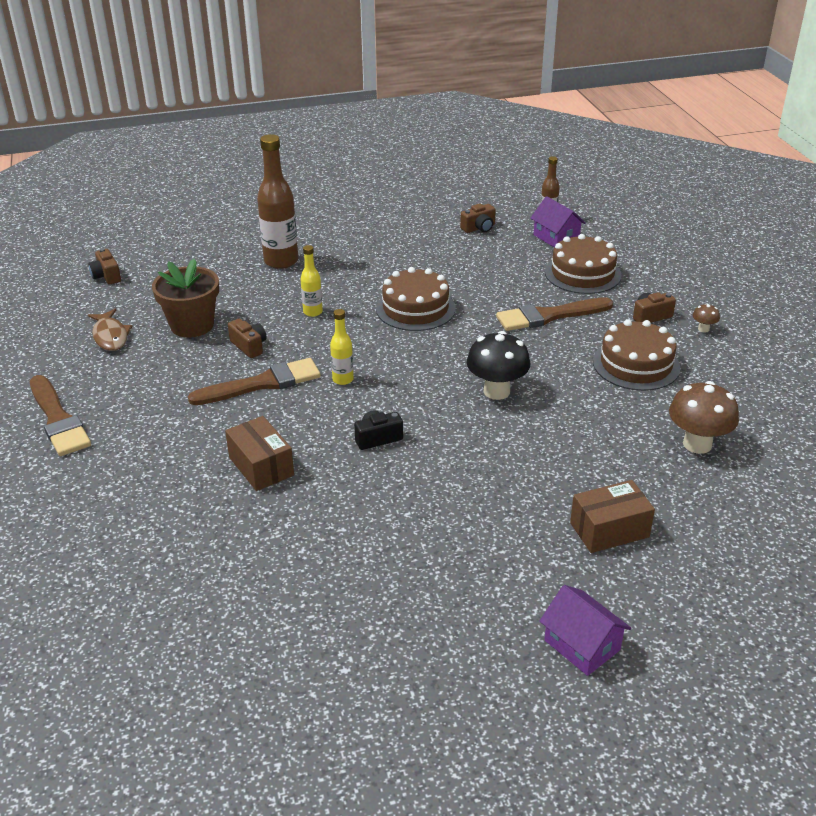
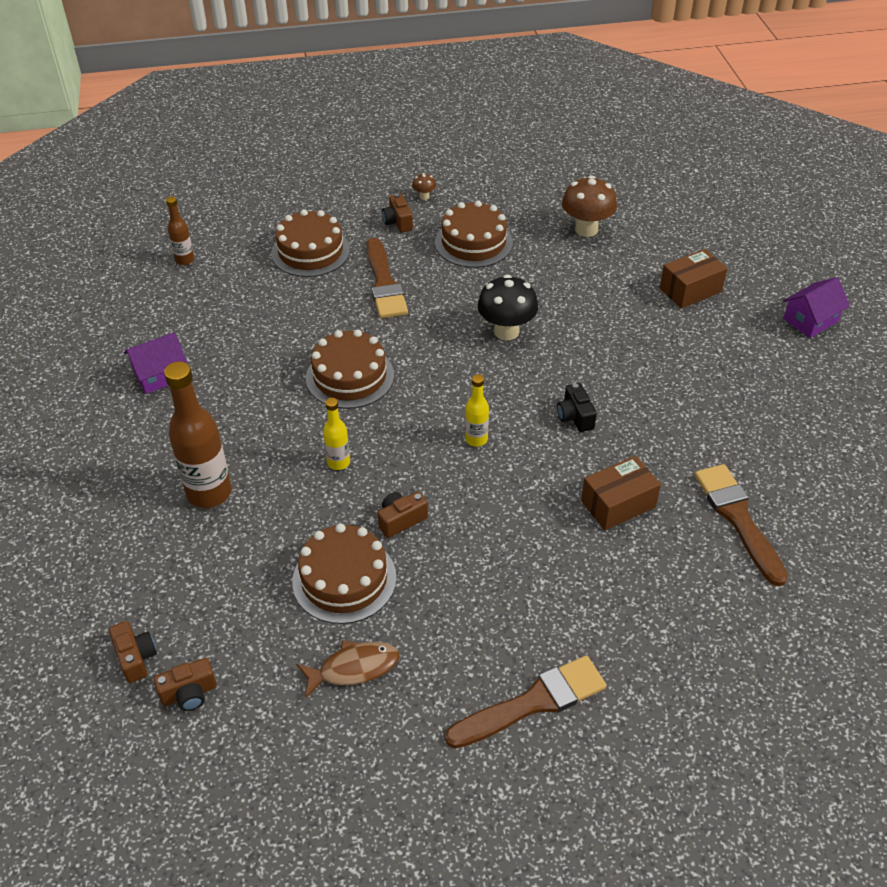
camera: 85 degrees left, 10 degrees up
brown flower pot [152,259,219,338] -> brown cake [292,523,397,624]
brown brush [188,358,321,405] -> brown brush moved to [694,464,788,587]
brown camera [460,203,496,233] -> brown camera moved to [109,621,157,683]
purple house [530,196,586,247] -> purple house moved to [124,332,188,394]
brown box [570,480,655,553] -> brown box turned 75 degrees clockwise [660,249,728,309]

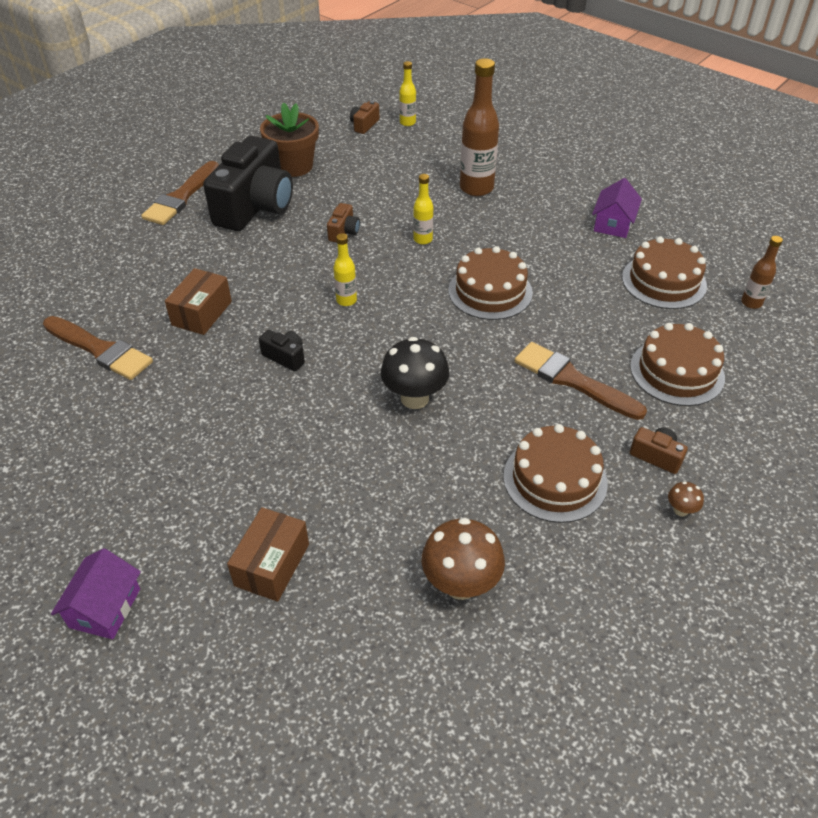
camera: 140 degrees right, 0 degrees up
brown camera [109,621,157,683] -> yellow bottle [399,61,416,126]
brown cake [292,523,397,624] -> brown cake moved to [622,236,707,309]
brown fish [296,640,399,699] -> brown flower pot [260,102,319,177]
none -> black camera [203,136,293,231]

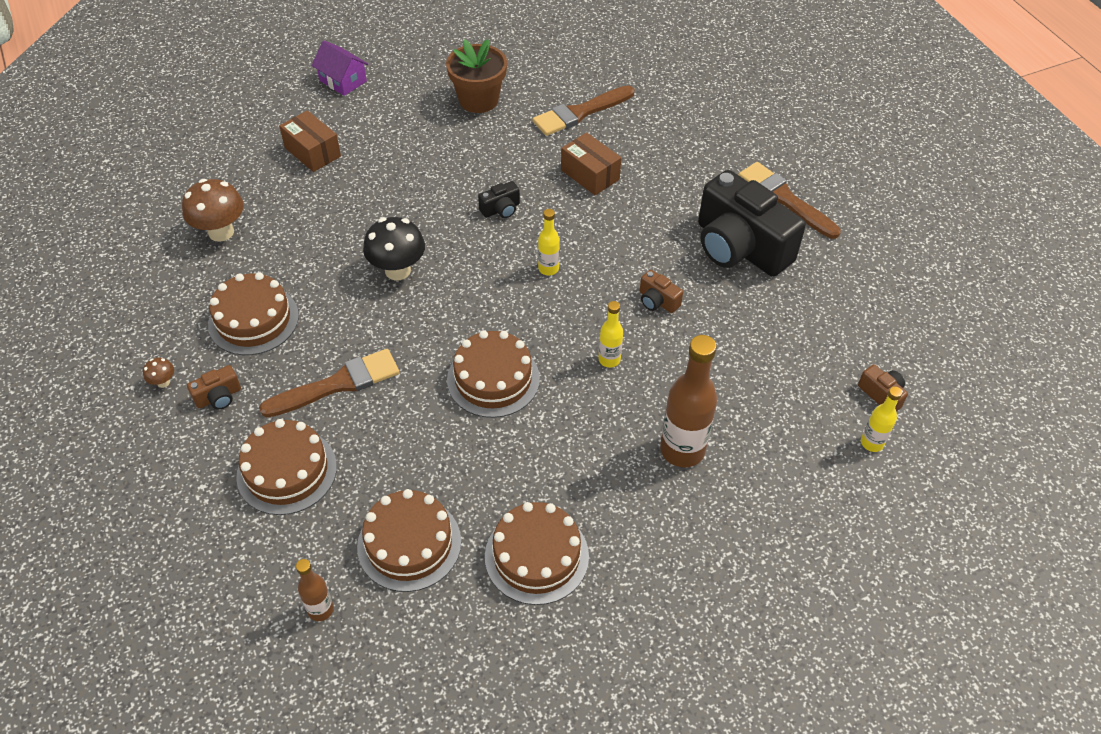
camera: 115 degrees right, 5 degrees up
brown flower pot [260,102,319,177] -> brown flower pot moved to [446,39,507,113]
purple house [592,178,642,238] -> brown cake [485,502,589,605]

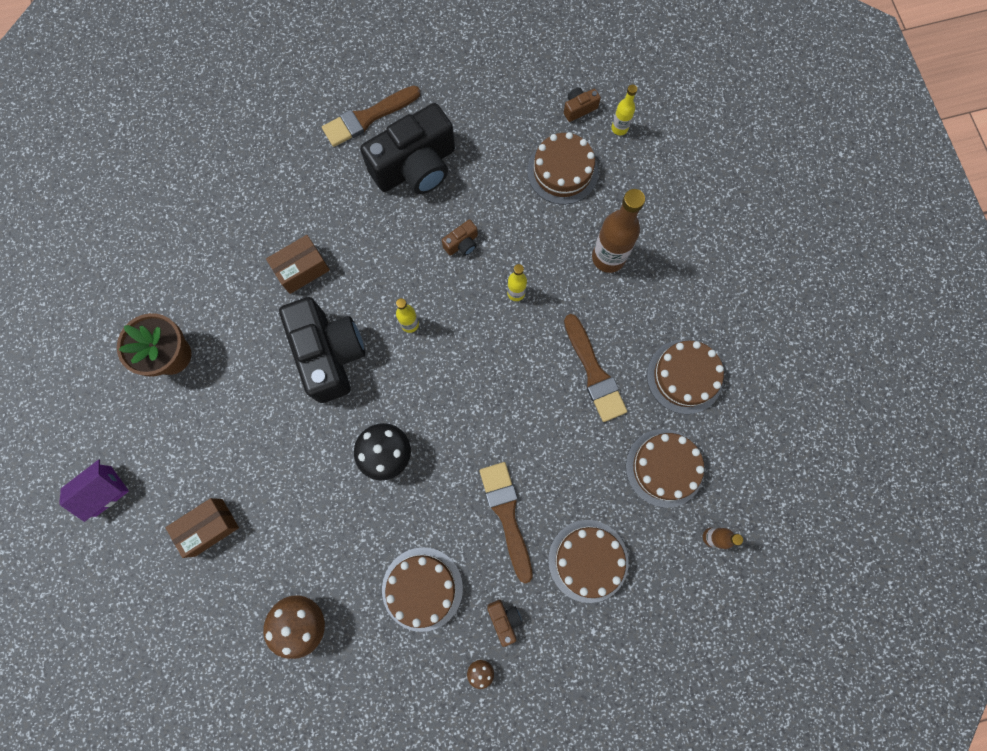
camera: 80 degrees left, 25 degrees up
brown cake [447,330,540,418] -> brown cake moved to [527,132,598,205]
black camera [478,181,520,218] -> black camera [279,297,365,403], size x2.48
brown brush [533,85,635,136] -> brown brush moved to [564,314,627,422]

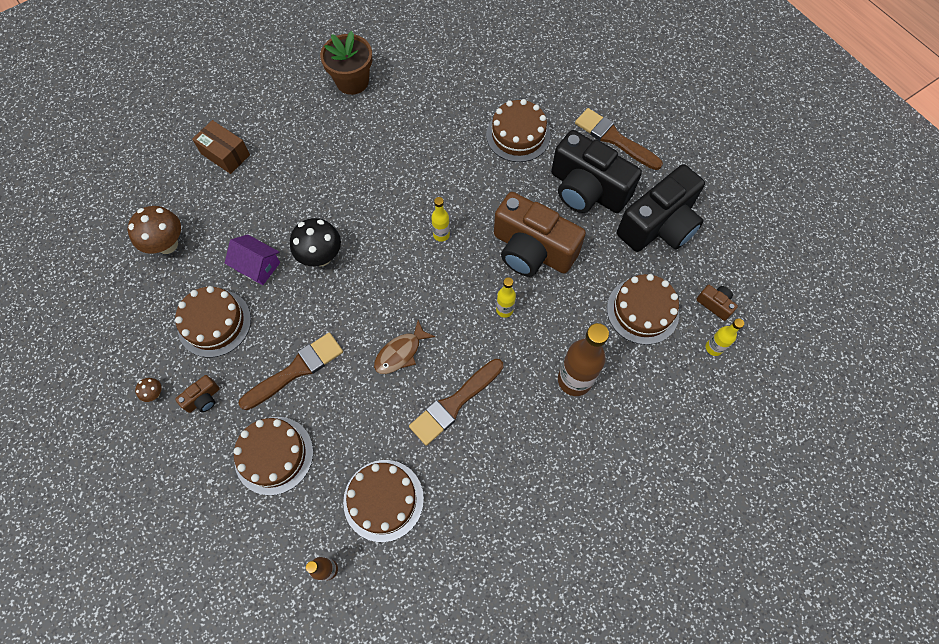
camera: 70 degrees right, 10 degrees down
purple house [59,460,129,522] -> purple house moved to [225,234,280,285]
brown box [266,235,330,294] -> none
black camera [279,297,365,403] -> black camera moved to [617,164,705,252]
brown camera [442,219,478,256] -> brown camera [494,192,586,277], size x2.48
brown cake [647,340,724,414] -> brown cake moved to [486,99,551,162]
none -> brown fish [374,320,435,374]

